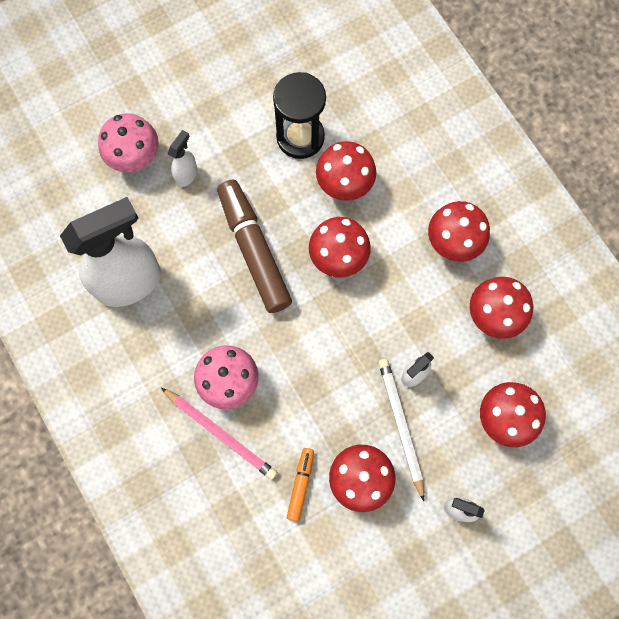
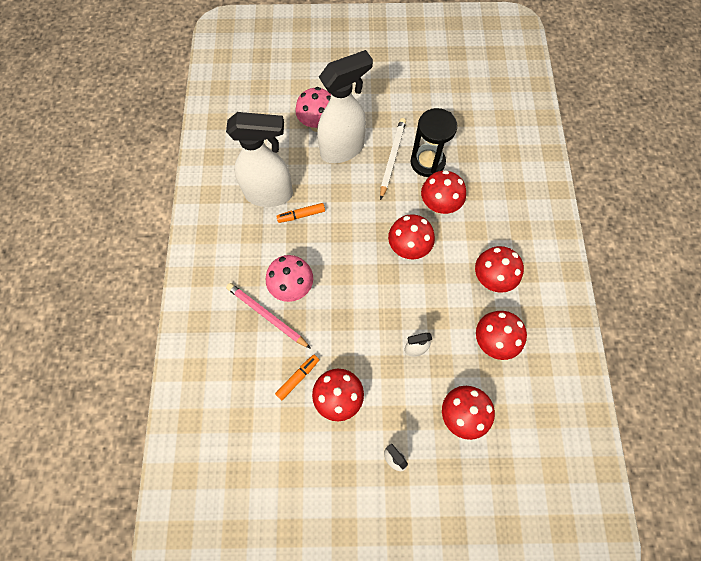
camera: 30 degrees right, 5 degrees down
pink pencil [161,388,278,480] -> pink pencil turned 150 degrees clockwise [226,283,311,349]
white spray bottle [168,130,197,187] -> white spray bottle [317,50,373,163], size x2.31
brown marker [217,180,292,313] -> none
white pencil [378,359,424,501] -> white pencil moved to [380,118,406,200]
none -> orange marker [276,203,325,223]

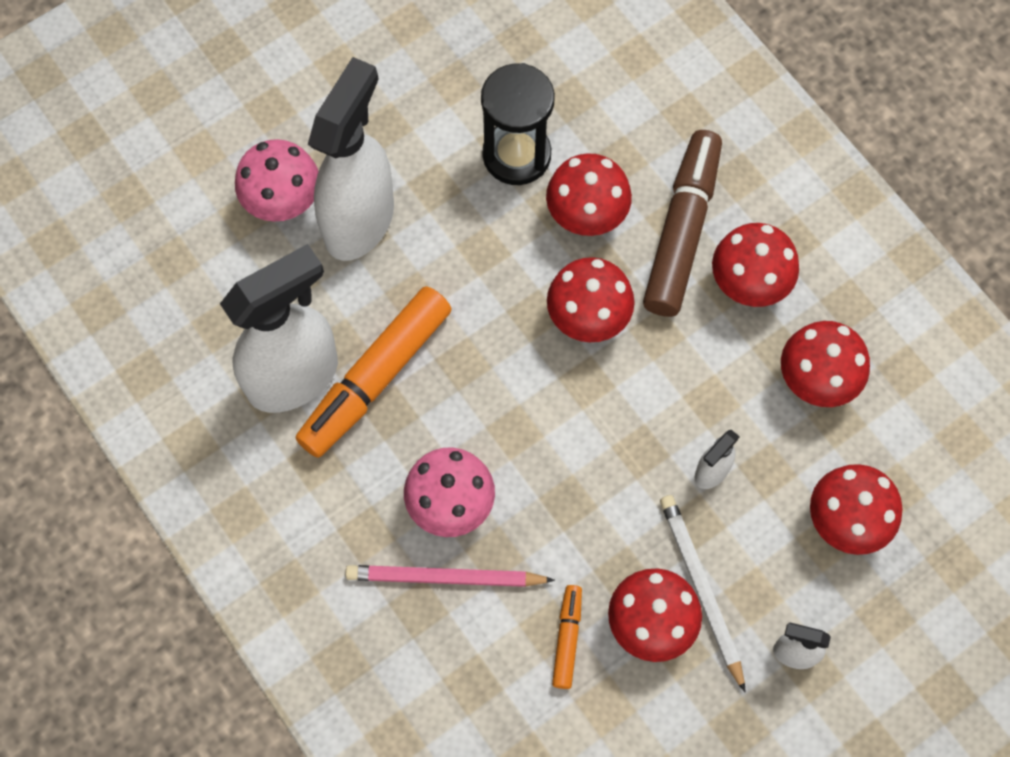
camera: 35 degrees left, 0 degrees up
orange marker [276,203,325,223] -> orange marker [295,286,452,458], size x2.10
white pencil [380,118,406,200] -> white pencil moved to [660,495,745,692]
none -> brown marker [643,130,722,317]

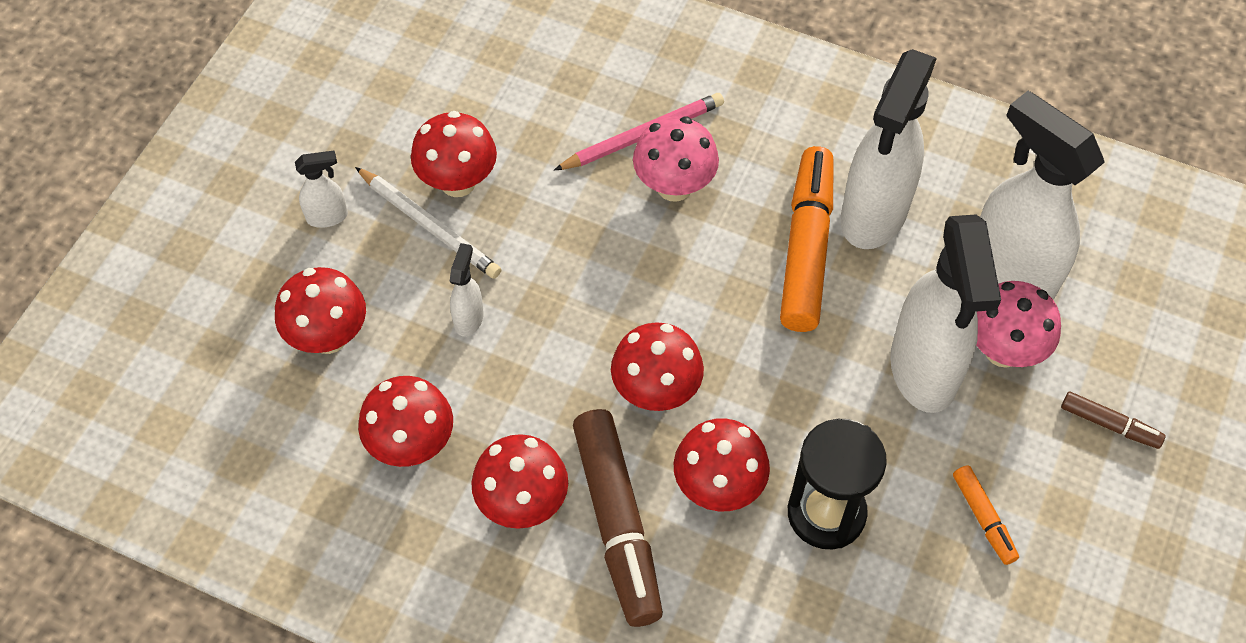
camera: 150 degrees right, 10 degrees down
orange marker [552,585,582,689] -> orange marker moved to [953,465,1019,565]
none -> white spray bottle [980,91,1105,300]
none -> brown marker [1061,391,1166,449]

